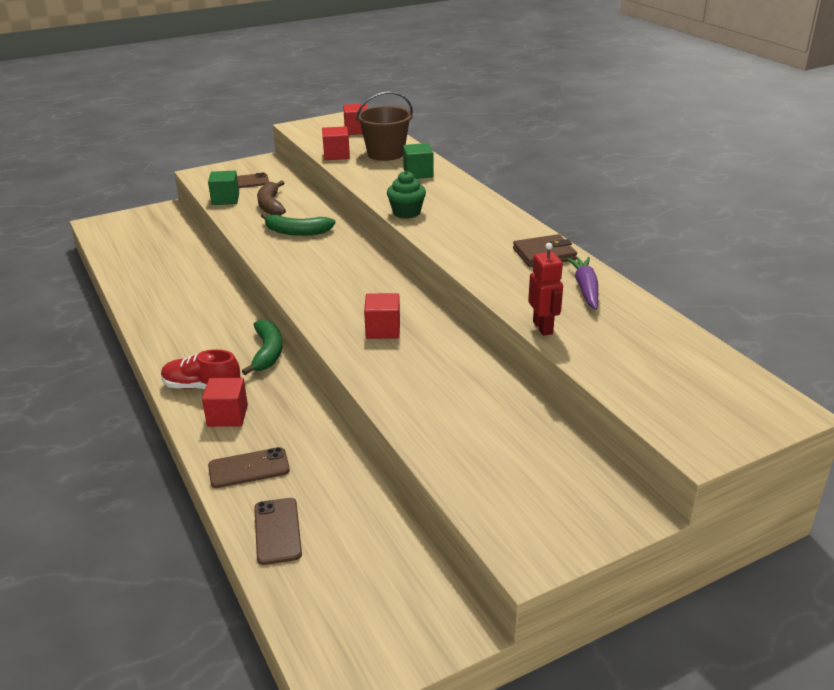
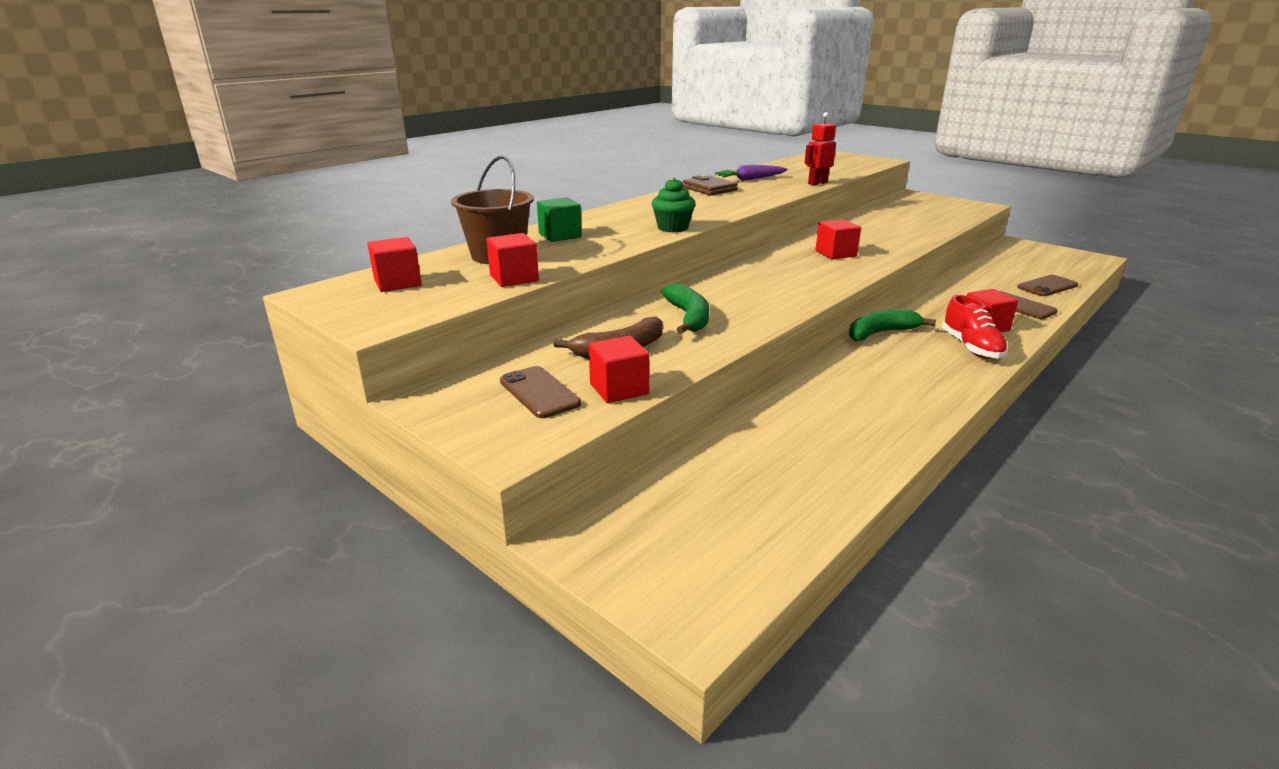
camera: 110 degrees left, 5 degrees down
green cube [208,171,239,205] -> red cube [589,336,649,403]

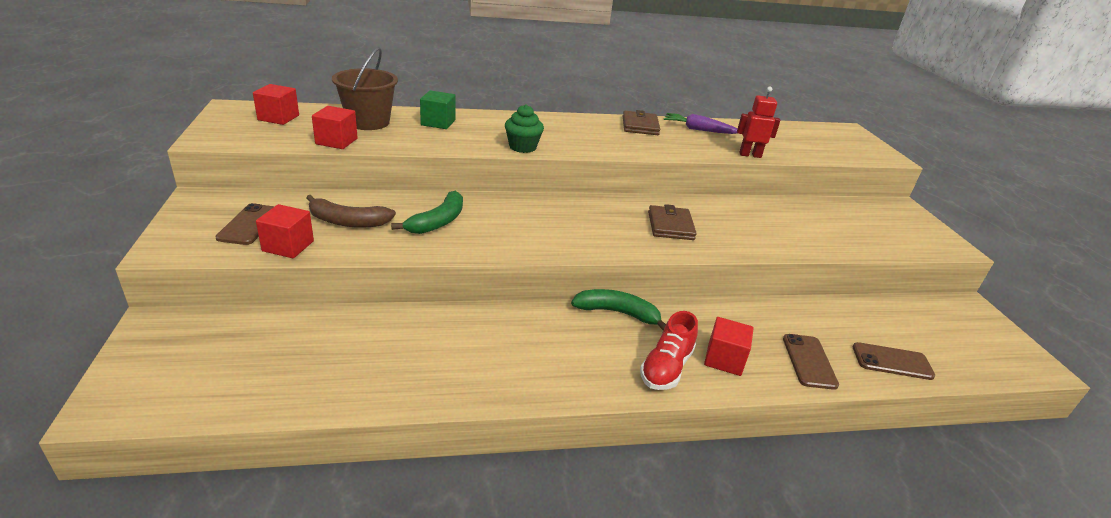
camera: 35 degrees right, 5 degrees up
red cube [815,219,861,259] -> brown wallet [648,204,697,240]

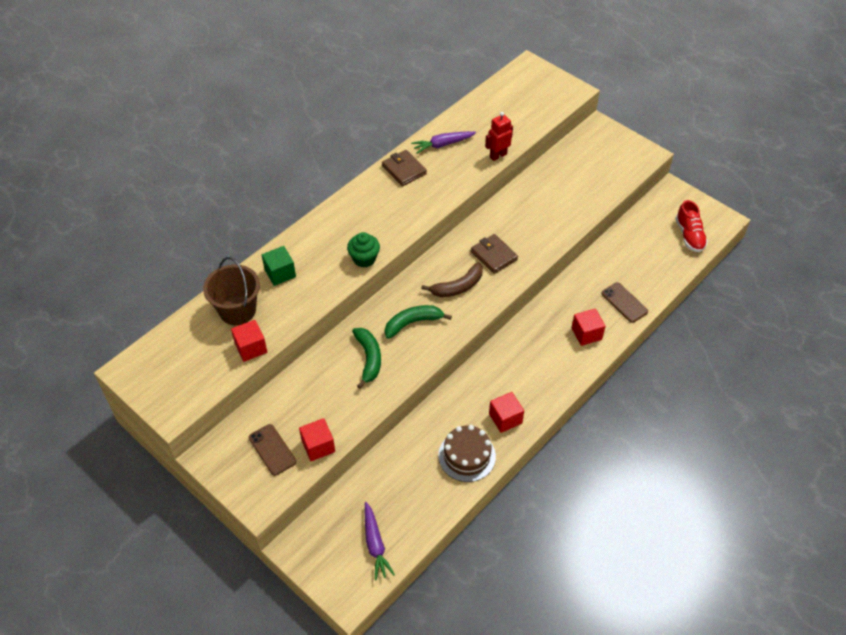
camera: 35 degrees left, 20 degrees up
red cube [253,84,299,125] -> red cube moved to [489,392,524,433]
brown banana [307,195,396,228] -> brown banana moved to [421,262,483,297]
green banana [571,289,666,330] -> green banana moved to [385,305,452,339]
red shoe [640,311,698,390] -> red shoe moved to [675,200,708,252]
brown phone [853,342,935,380] -> none
none -> purple carrot [365,502,395,580]
none -> brown cake [438,425,496,482]

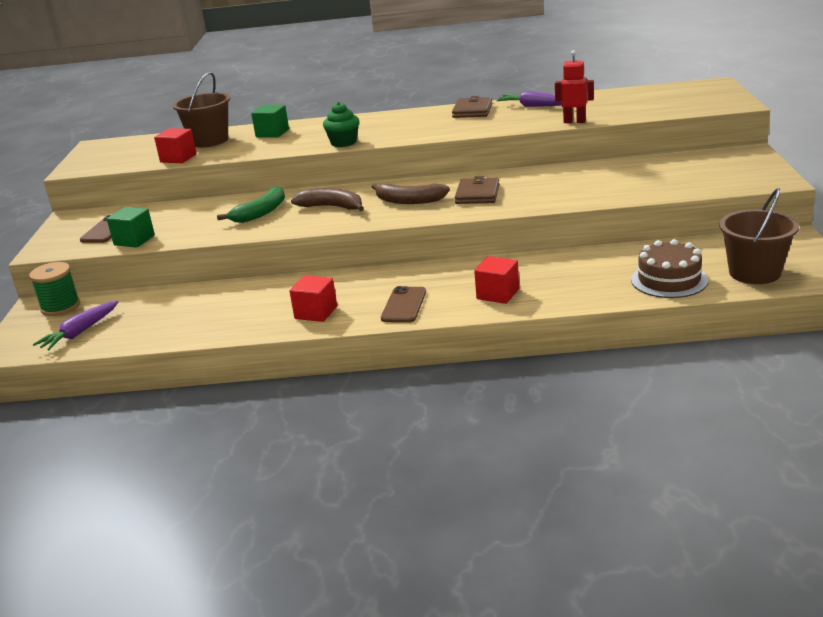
camera: 50 degrees right, 25 degrees down
red cube [299,418,335,461] -> green cube [107,207,155,248]
green banana [385,305,452,339] -> brown banana [291,188,364,211]
brown cake [438,425,496,482] -> brown cake moved to [631,239,708,298]
brown phone [601,282,648,323] -> brown phone moved to [381,286,426,323]
red shoe [675,200,708,252] -> brown bucket [719,188,799,284]
none -> green spool [29,262,80,316]

